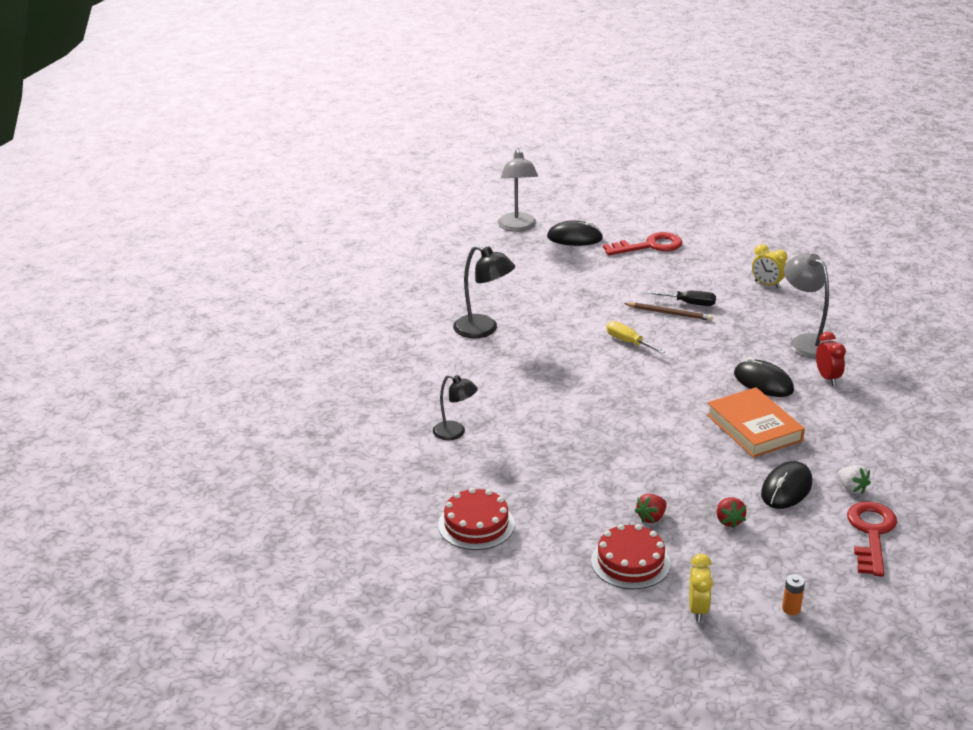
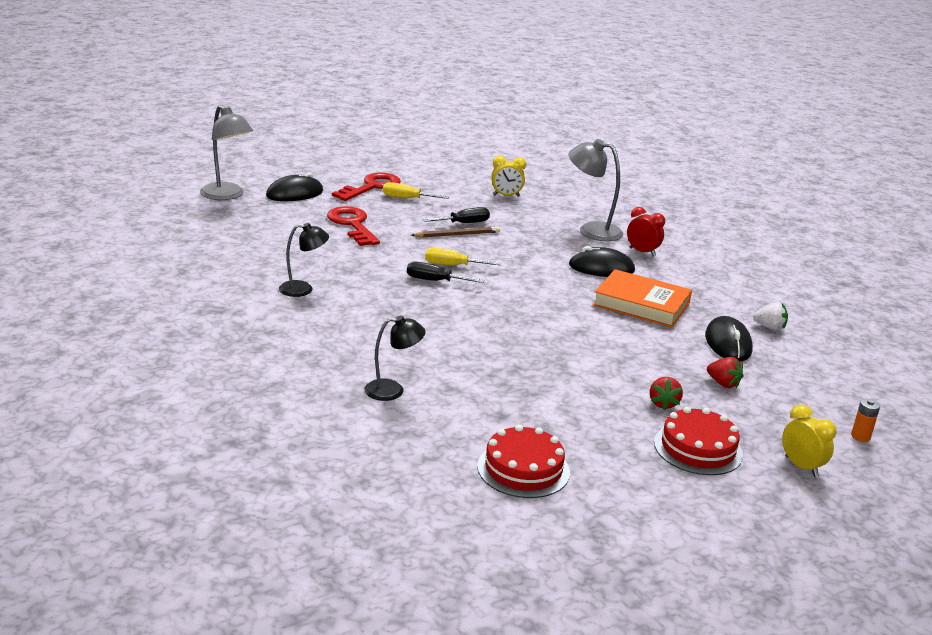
camera: 40 degrees left, 5 degrees down
black lamp [453,245,515,338] -> black lamp [279,223,329,297], size x0.66
red key [847,501,897,577] -> red key moved to [327,206,380,246]
none -> yellow screwdriver [383,182,449,199]
none -> black screwdriver [407,262,484,283]

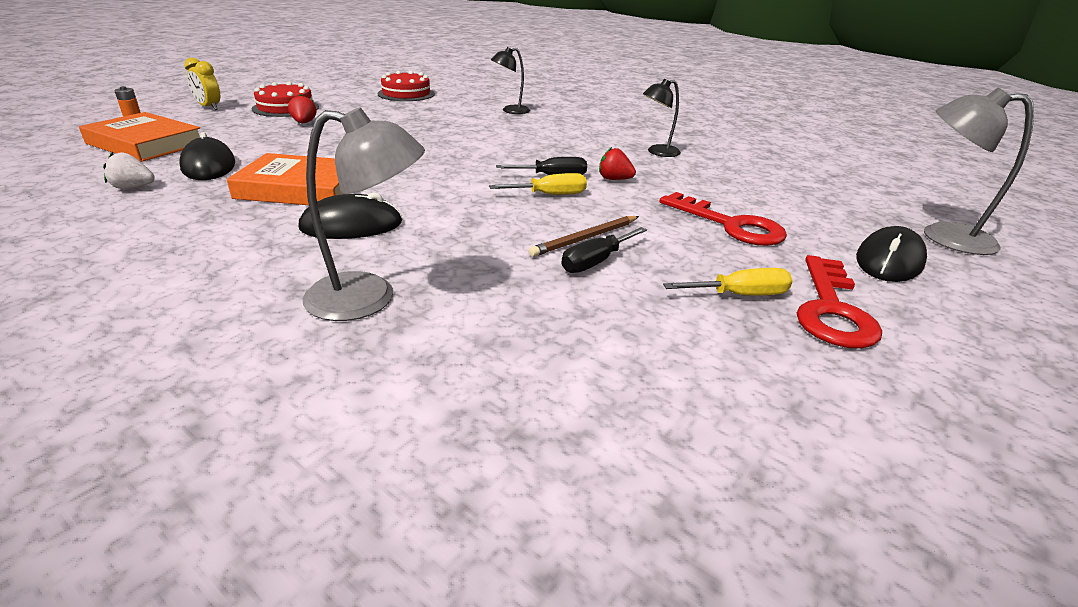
camera: 160 degrees right, 5 degrees up
yellow clock [491,156,526,197] -> none
red clock [627,207,665,257] -> none
red strawberry [707,357,743,388] -> red strawberry moved to [599,147,636,180]
none -> orange book [79,112,200,162]

